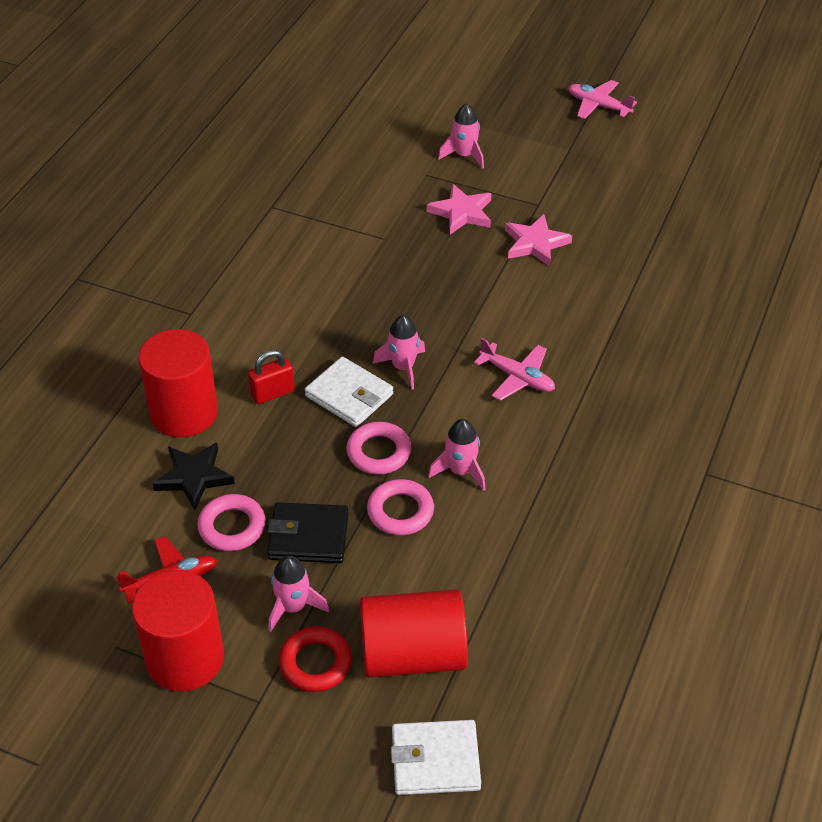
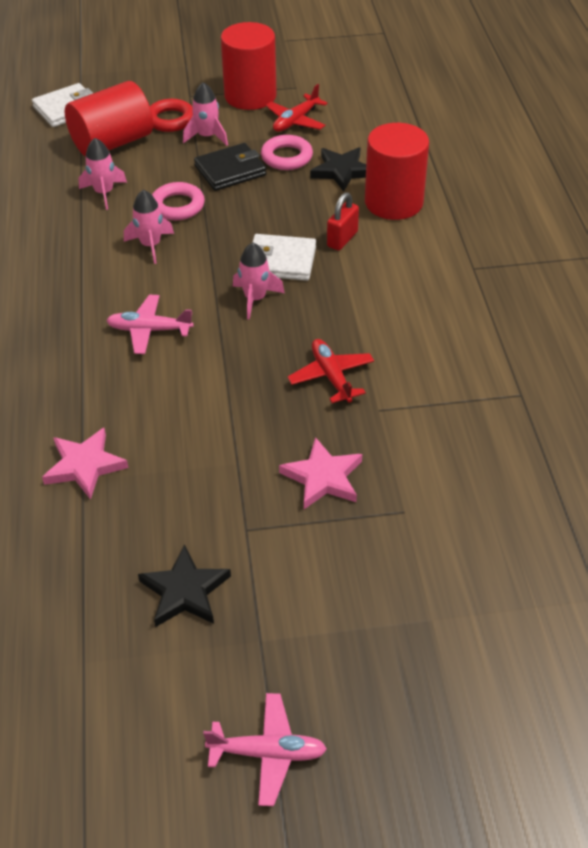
camera: 150 degrees right, 0 degrees up
pink ring [346,422,411,474] -> none
pink rocket [438,103,484,169] -> pink rocket moved to [78,138,127,210]
pink star [505,214,572,267] -> pink star moved to [42,428,128,500]
none -> black star [138,544,231,627]
none -> red plane [287,339,374,403]

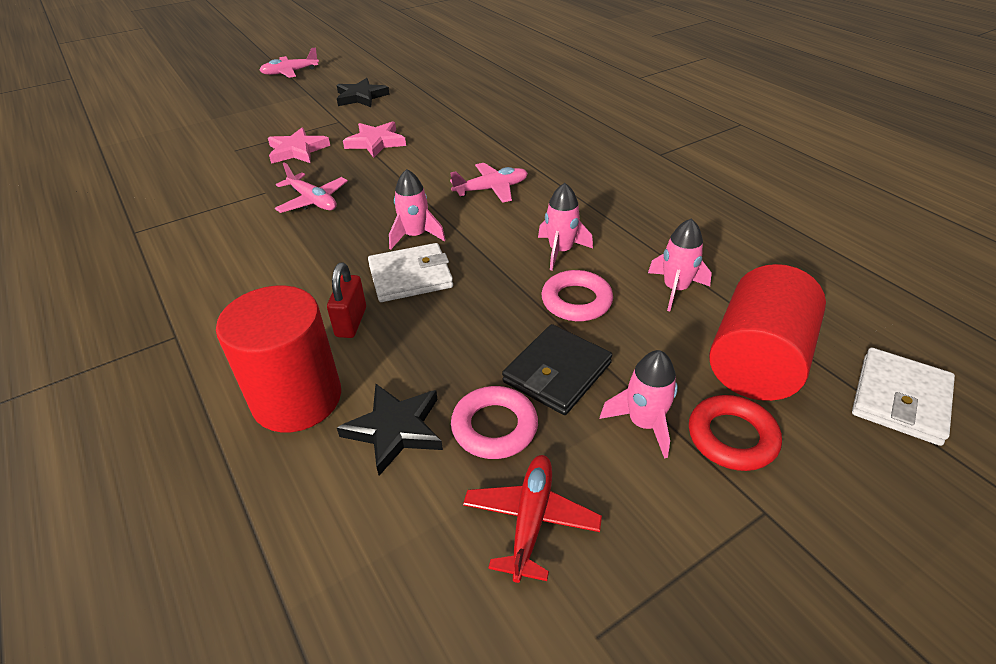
camera: 155 degrees right, 5 degrees down
pink star [42,428,128,500] -> pink star moved to [343,121,406,158]
red cylinder [221,22,277,110] -> none
red plane [287,339,374,403] -> pink plane [275,162,348,213]

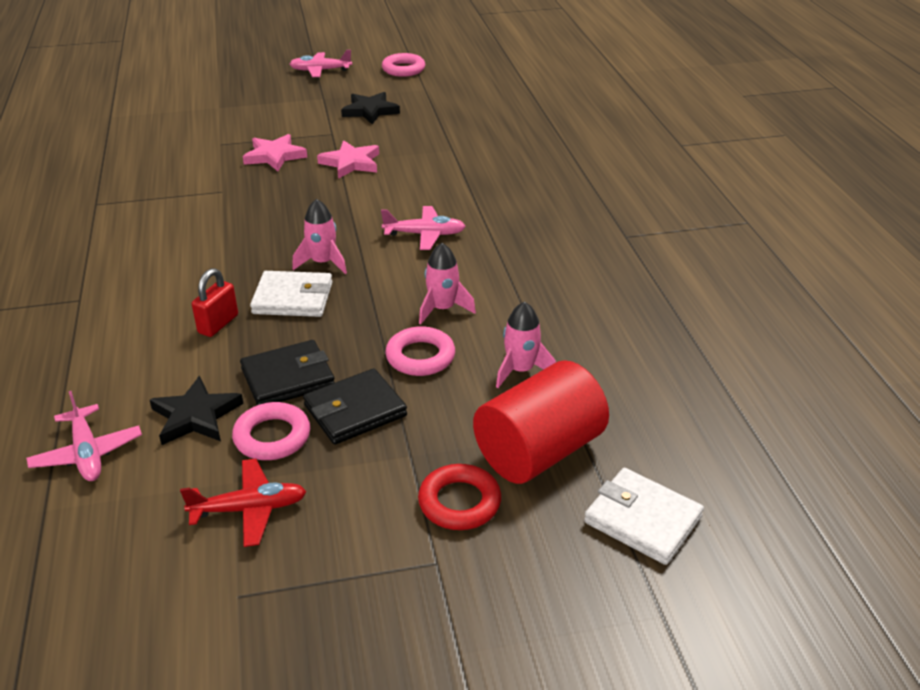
camera: 20 degrees right, 5 degrees down
red cylinder [216,285,341,432] -> none
pink plane [275,162,348,213] -> pink plane moved to [26,391,142,481]
red plane [463,455,602,583] -> red plane turned 45 degrees clockwise [180,459,307,547]
pink rocket [600,350,678,459] -> none
white wallet [852,348,955,446] -> white wallet turned 75 degrees clockwise [584,468,704,565]
none -> black wallet [240,340,335,405]
none -> pink ring [382,53,425,77]

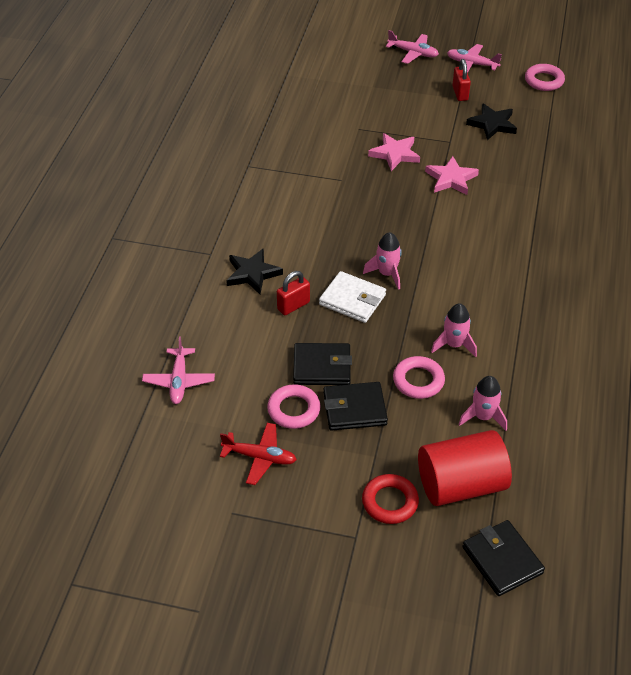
camera: 25 degrees right, 10 degrees up
black star [150,376,244,445] -> black star moved to [226,248,283,294]
pink plane [381,206,466,250] -> pink plane moved to [386,30,439,64]
white wallet [584,468,704,565] -> black wallet [462,520,545,596]
none -> red padlock [452,59,471,101]

